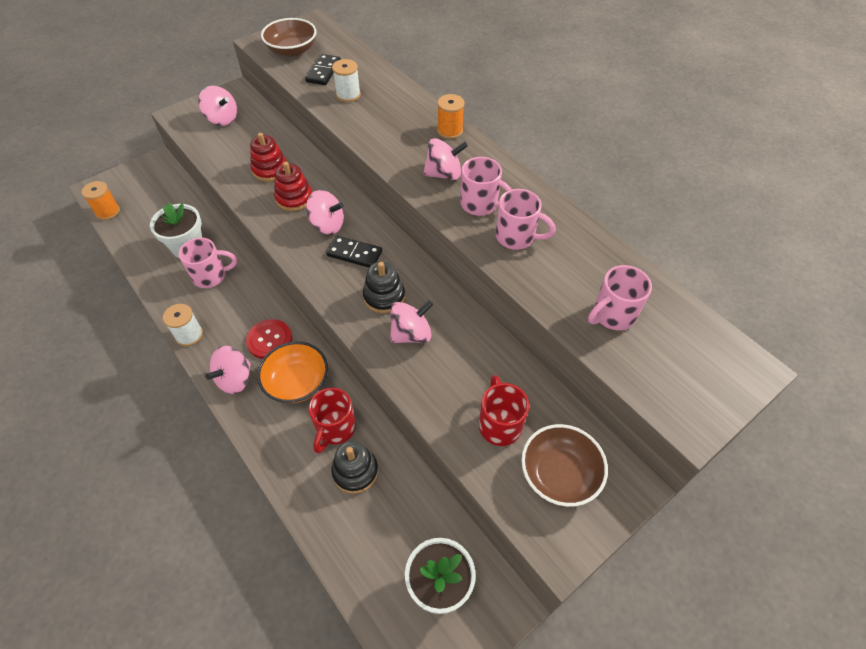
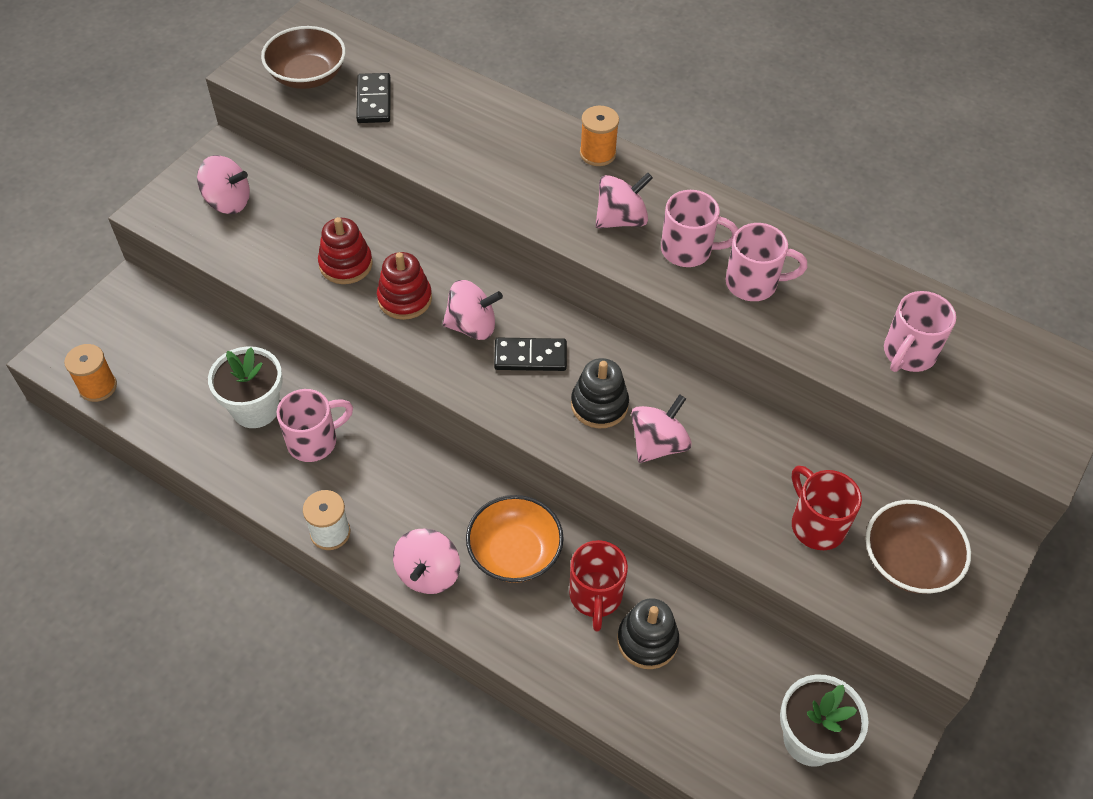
camera: 20 degrees left, 0 degrees up
red button [246,319,292,359] -> none
white spool [332,59,361,102] -> none

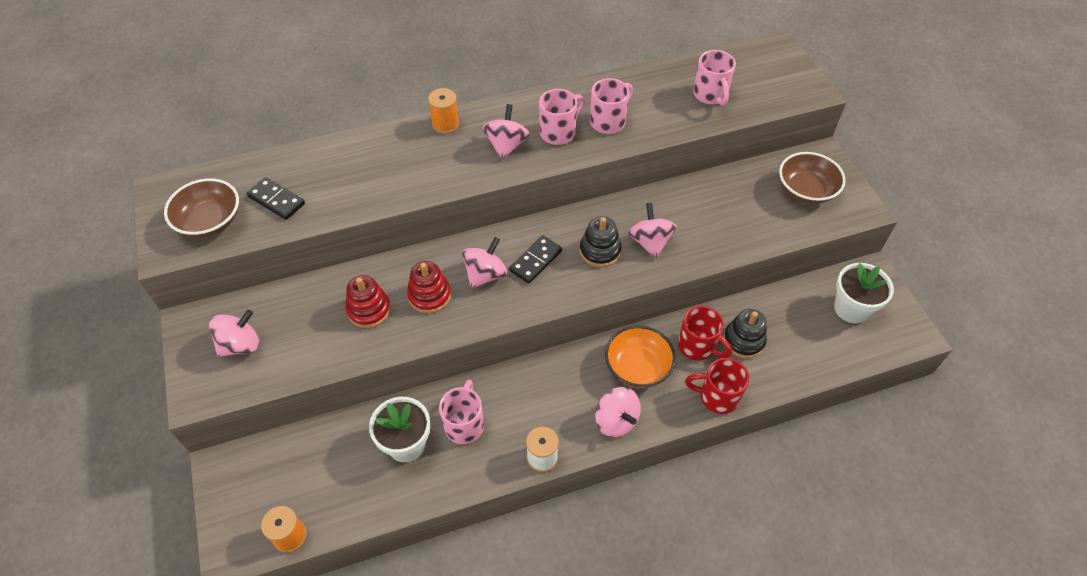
camera: 50 degrees left, 0 degrees up
red mug [792,466,862,550] -> red mug moved to [685,358,749,414]

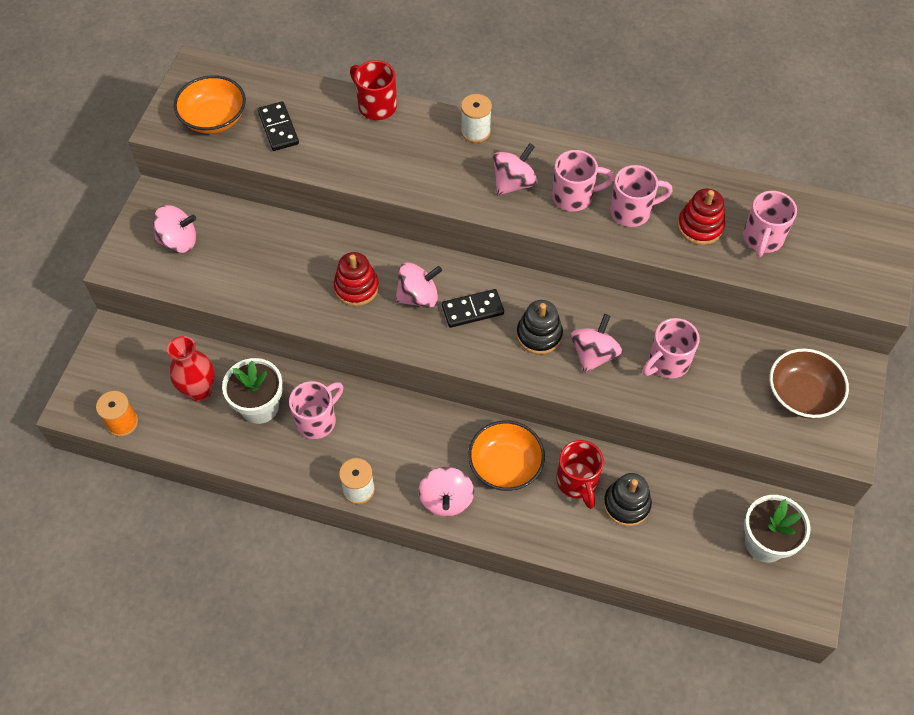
camera: 35 degrees right, 5 degrees up
brown bowl [164,179,239,238] -> orange bowl [174,75,246,134]
red stacking toy [345,275,391,328] -> red stacking toy moved to [678,189,725,245]
orange spool [428,88,459,134] -> white spool [461,94,492,143]
red mug [685,358,749,414] -> red mug moved to [350,60,397,120]
none -> red vase [167,336,215,402]
none -> pink mug [643,318,700,379]

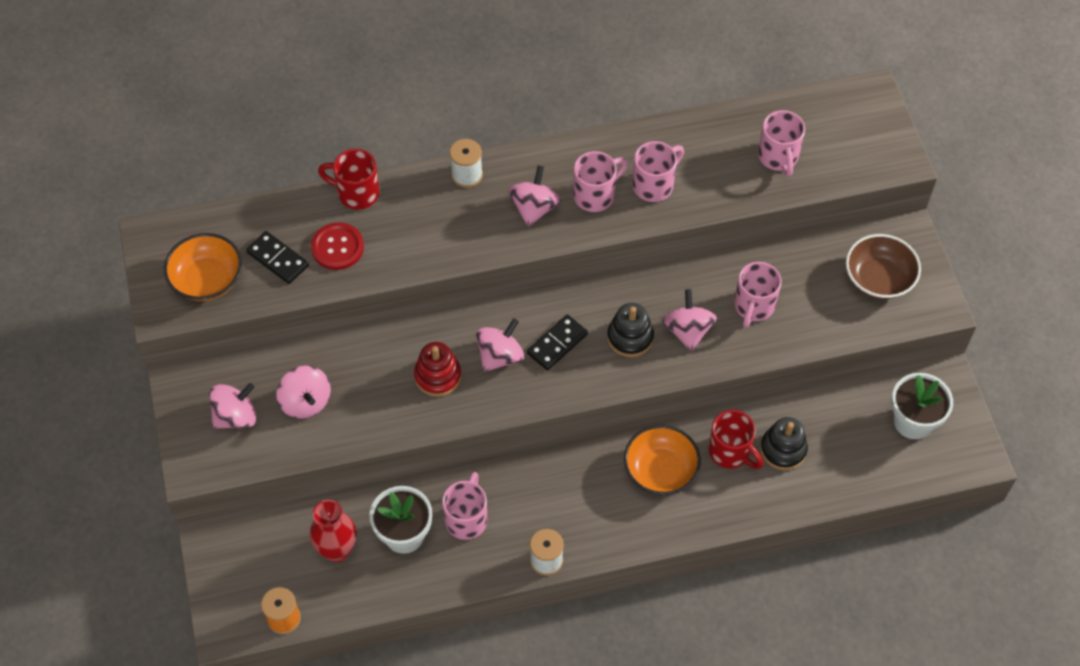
camera: 30 degrees left, 0 degrees up
pink spinning top [418,467,474,517] -> pink spinning top moved to [276,366,331,419]
red stacking toy [678,189,725,245] -> none
none -> red button [311,222,364,270]

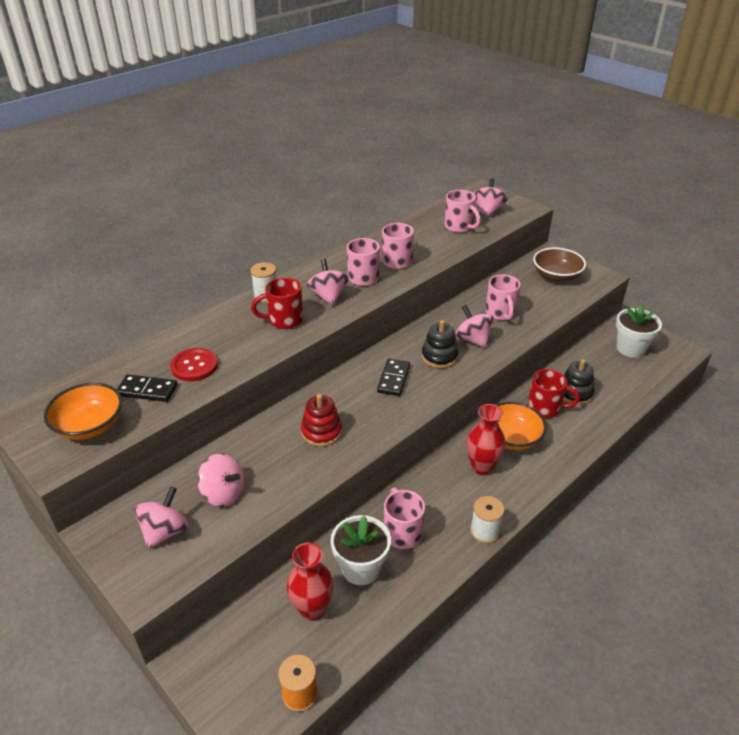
camera: 30 degrees left, 20 degrees down
red mug [318,149,379,210] -> red mug moved to [251,277,303,329]
pink spinning top [476,318,524,372] -> pink spinning top moved to [473,178,508,217]
none -> red vase [466,404,505,475]

